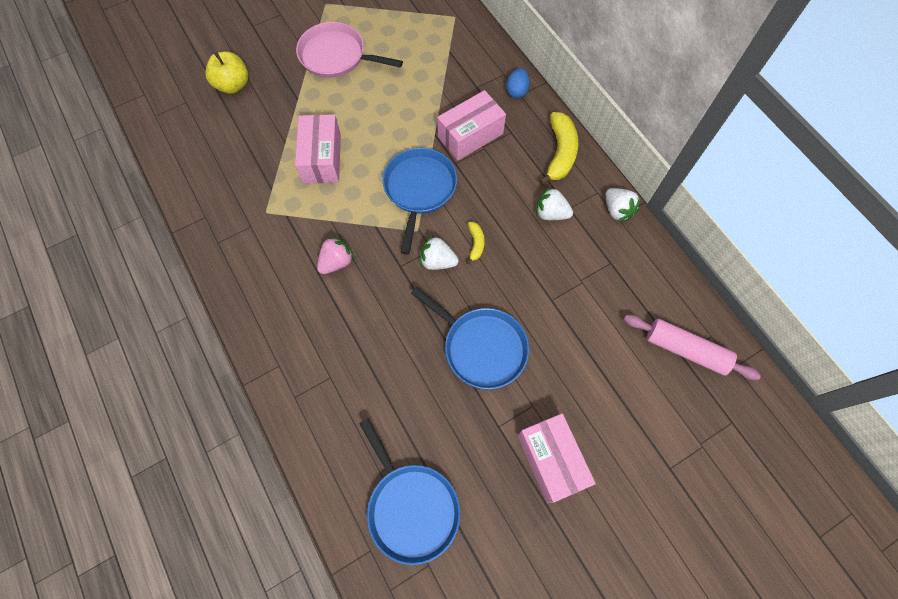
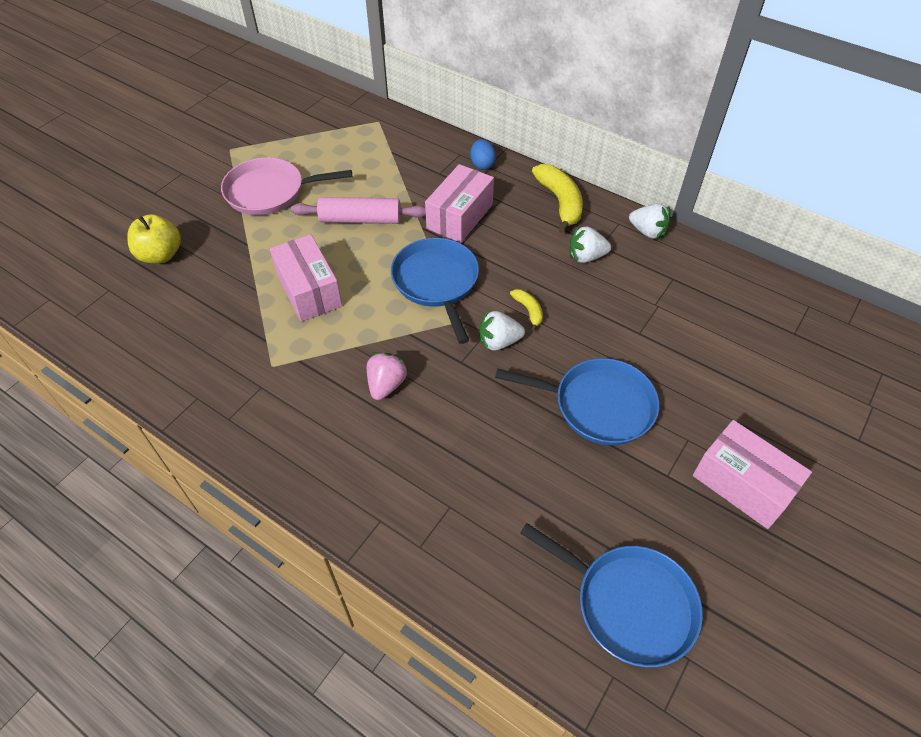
camera: 25 degrees left, 15 degrees down
pink rolling pin [624,315,761,380] -> pink rolling pin moved to [291,197,426,224]

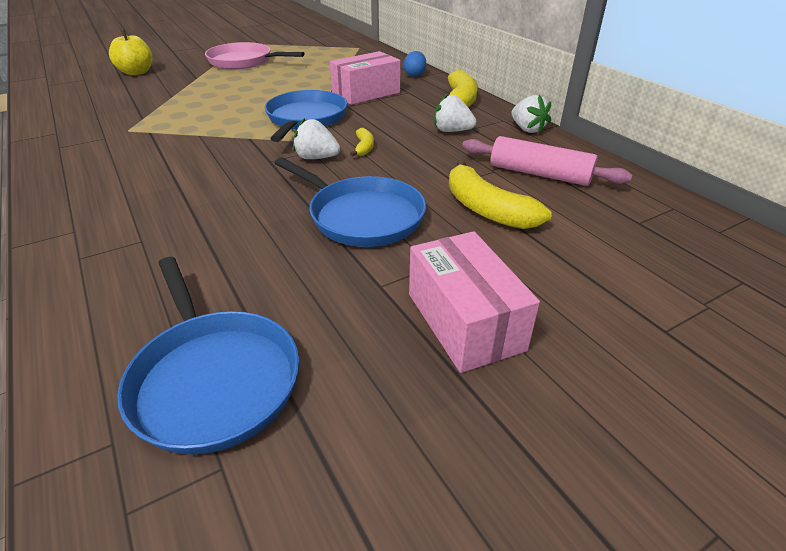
camera: 25 degrees right, 15 degrees down
pink box [270,234,342,322] -> none
pink rolling pin [291,197,426,224] -> pink rolling pin moved to [462,136,632,186]
pink strawberry [367,352,408,400] -> none
none -> yellow banana [449,160,552,229]

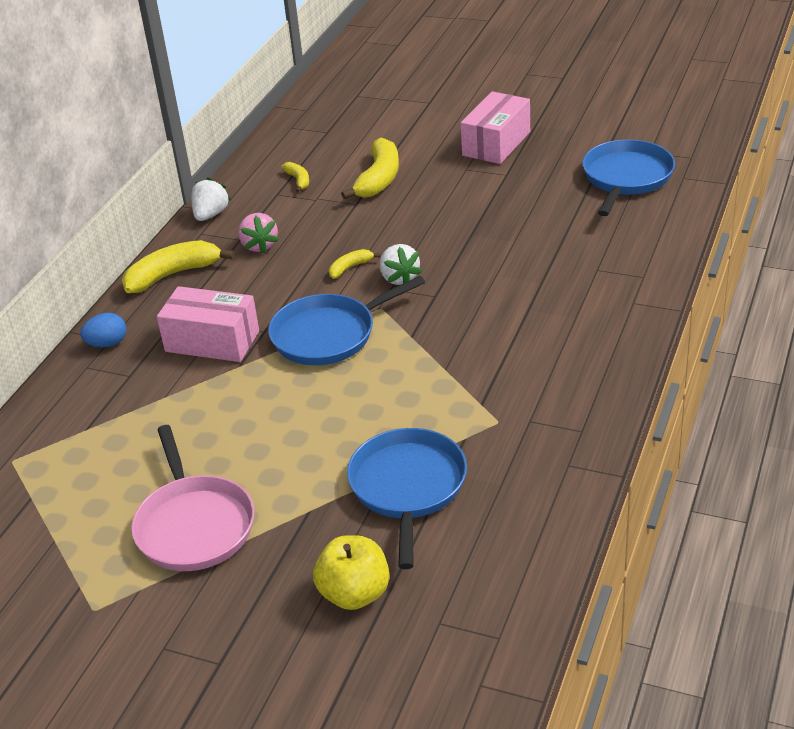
camera: 125 degrees left, 0 degrees up
blue pan [274,157,426,247] -> blue pan moved to [347,428,467,569]
white strawberry [434,94,476,132] -> pink strawberry [238,213,279,254]
pink rolling pin [462,136,632,186] -> yellow banana [281,162,309,192]

